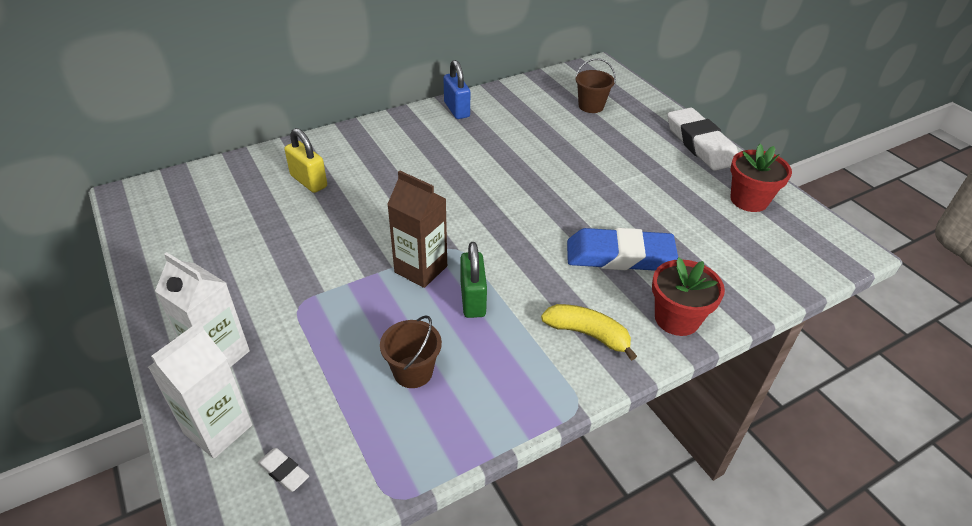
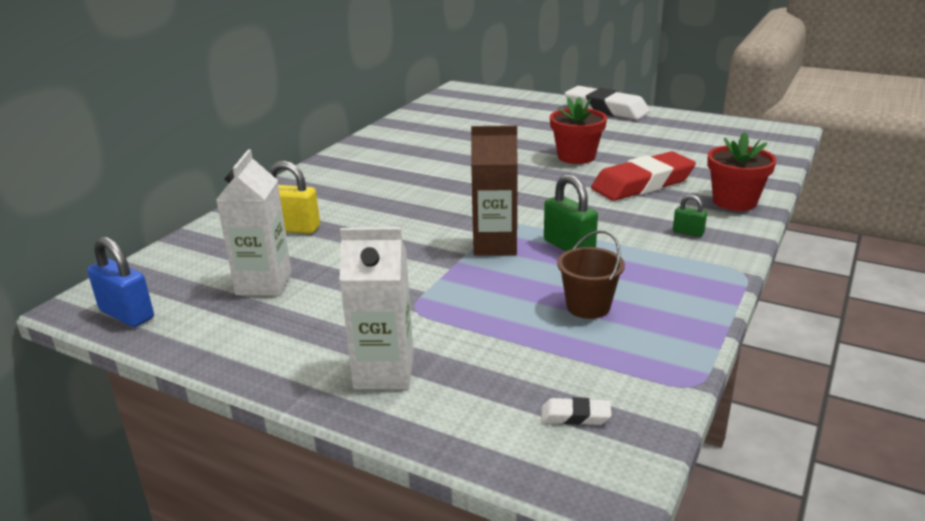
camera: 30 degrees left, 15 degrees down
white carton [148,322,252,459] -> white carton moved to [216,150,292,296]
blue padlock [443,60,470,119] -> blue padlock moved to [87,237,154,327]
yellow banana [541,304,637,361] -> green padlock [673,195,707,237]
blue eraser [567,228,678,271] -> red eraser [591,151,696,201]
brown bucket [575,58,616,113] -> none
red flower pot [730,144,792,212] -> red flower pot moved to [550,97,607,164]

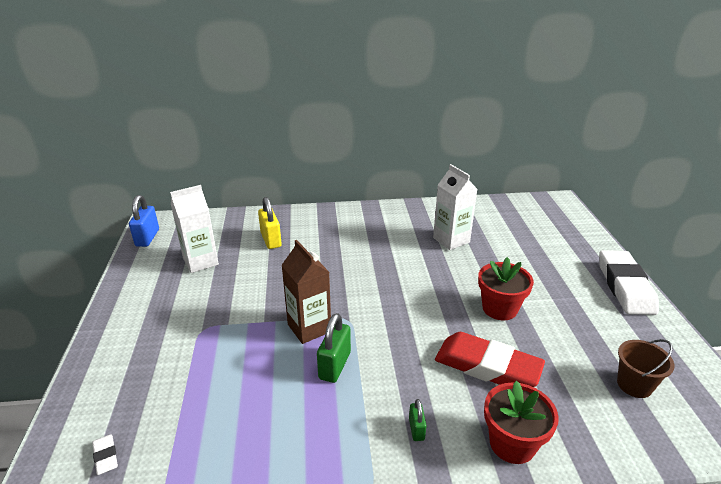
camera: 55 degrees right, 5 degrees up
white carton [340,227,414,389] -> white carton moved to [433,164,478,250]
brown bucket [557,230,625,319] -> brown bucket moved to [617,339,675,398]

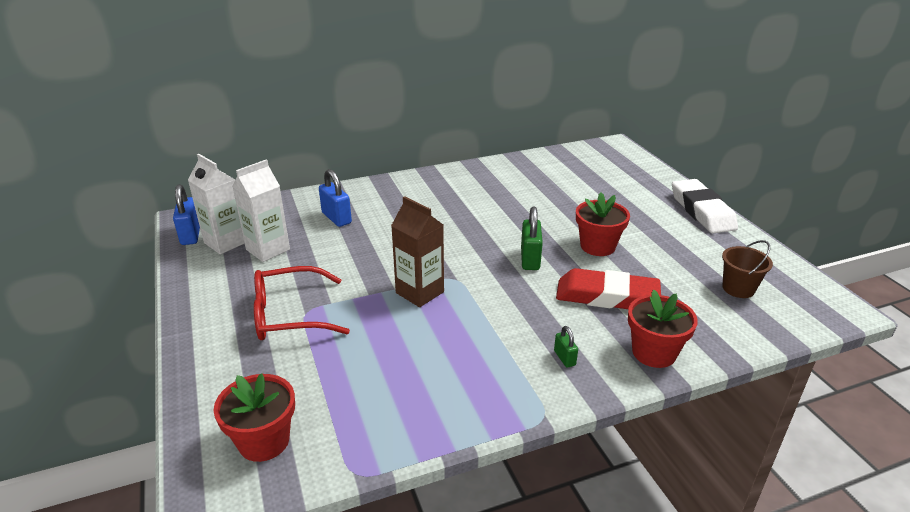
camera: 15 degrees left, 0 degrees up
white eraser [92,434,118,475] -> red flower pot [213,374,295,462]
yellow padlock [258,197,282,249] -> blue padlock [319,169,352,227]
green padlock [317,313,351,383] -> green padlock moved to [521,207,543,270]
white carton [433,164,478,250] -> white carton moved to [188,154,245,254]
none -> red glasses [254,266,350,340]

